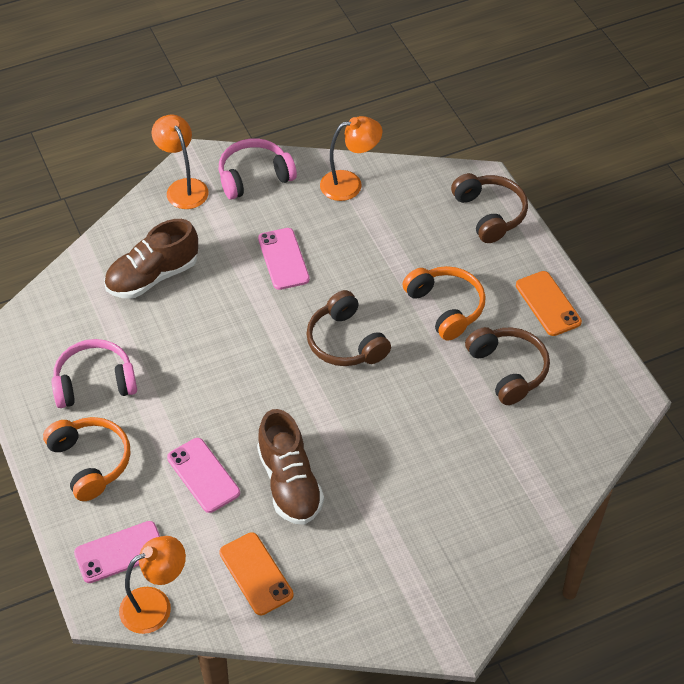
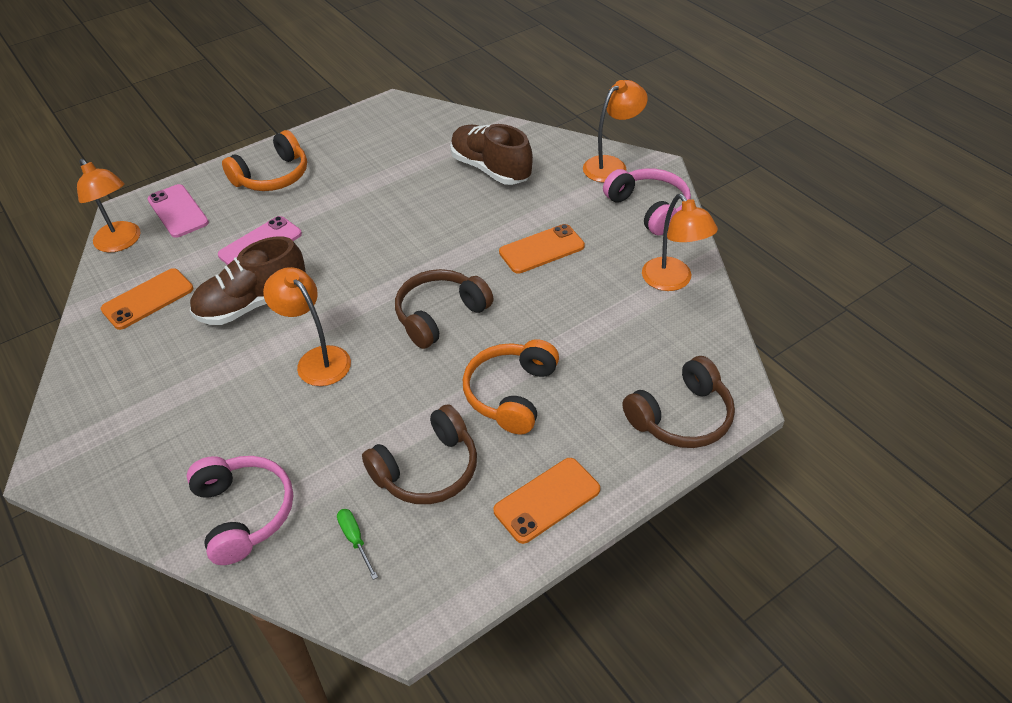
camera: 80 degrees right, 5 degrees down
pink headphones [51,339,137,408] -> pink headphones moved to [187,456,293,565]
pink phone [258,228,310,290] -> orange phone [499,224,585,274]
orange headphones [403,266,486,341] -> orange headphones turned 150 degrees clockwise [463,339,559,434]
none -> orange lamp [263,267,351,386]
none -> green screwdriver [337,509,378,580]

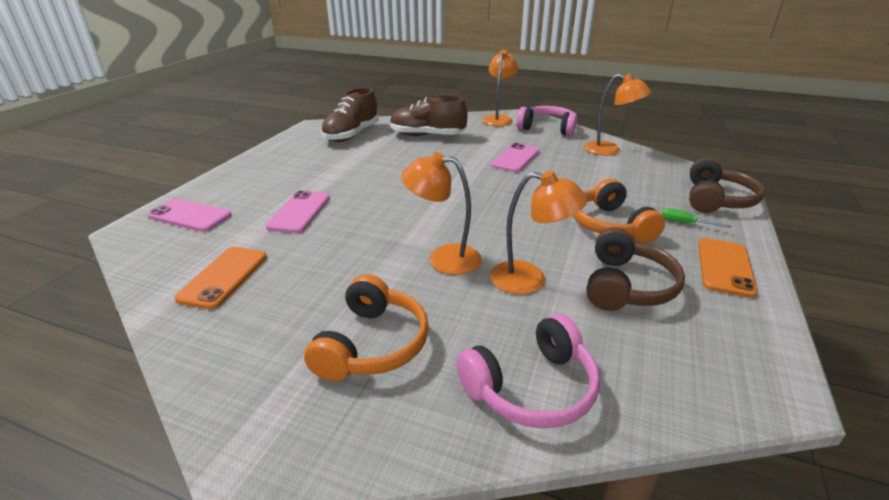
camera: 35 degrees left, 15 degrees down
orange lamp [77,159,140,252] -> orange lamp moved to [490,171,588,295]
pink headphones [187,456,293,565] -> pink headphones turned 120 degrees clockwise [456,314,600,429]
brown shoe [190,236,306,325] -> brown shoe moved to [321,87,379,142]
orange headphones [222,130,307,191] -> orange headphones moved to [304,274,429,381]
green screwdriver [337,509,378,580] -> green screwdriver moved to [662,208,731,228]
brown headphones [395,269,493,349] -> none
orange phone [499,224,585,274] -> pink phone [490,143,540,172]

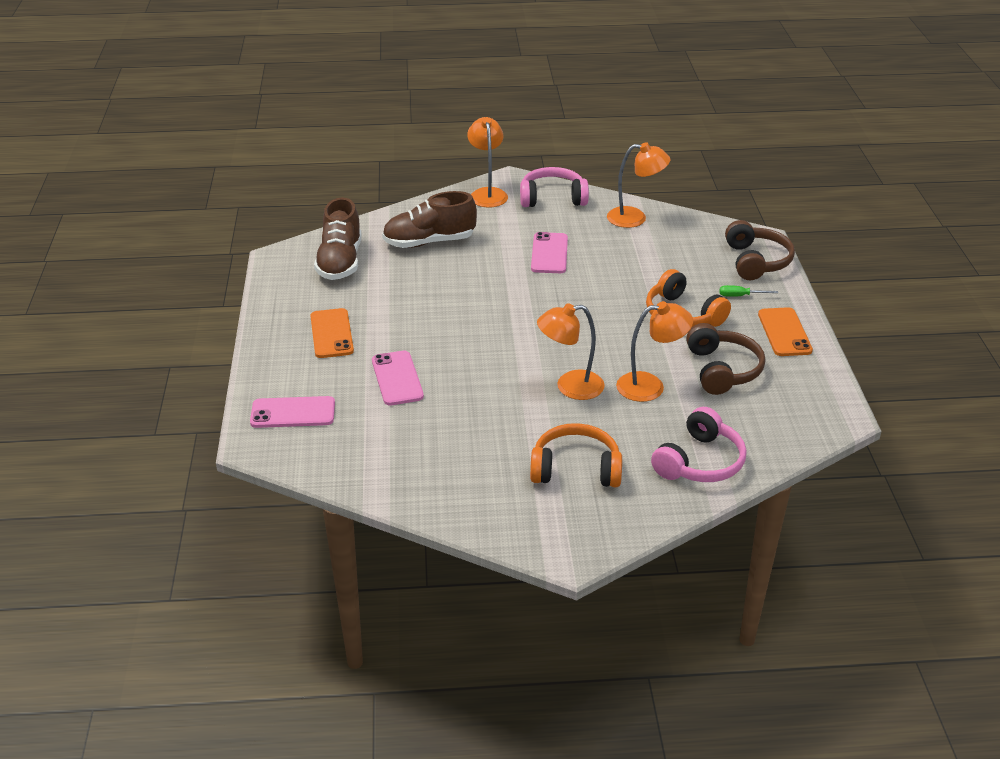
camera: 25 degrees left, 5 degrees up
orange phone [174,247,267,309] -> orange phone moved to [310,308,354,358]
orange headphones [304,274,429,381] -> orange headphones turned 75 degrees counterclockwise [530,423,622,487]

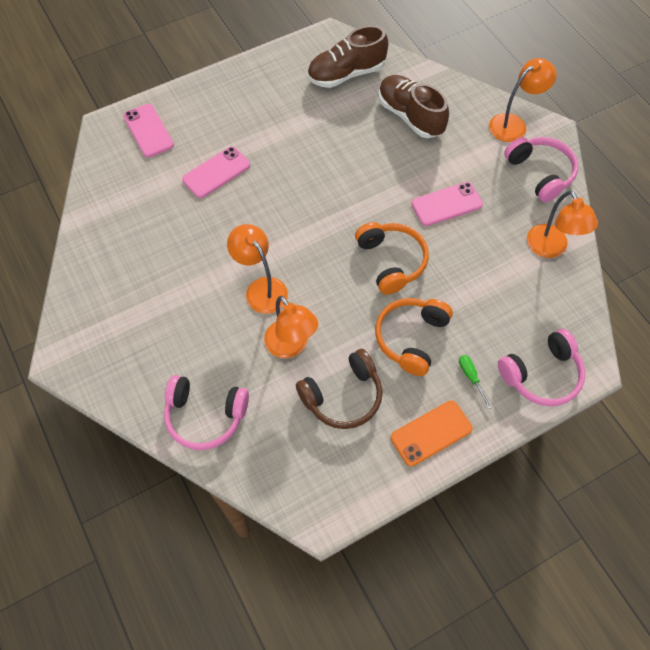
camera: 65 degrees right, 25 degrees up
orange phone [310,308,354,358] -> none
orange headphones [530,423,622,487] -> orange headphones moved to [355,222,429,295]
brown headphones [725,220,795,280] -> pink headphones [498,329,585,406]

